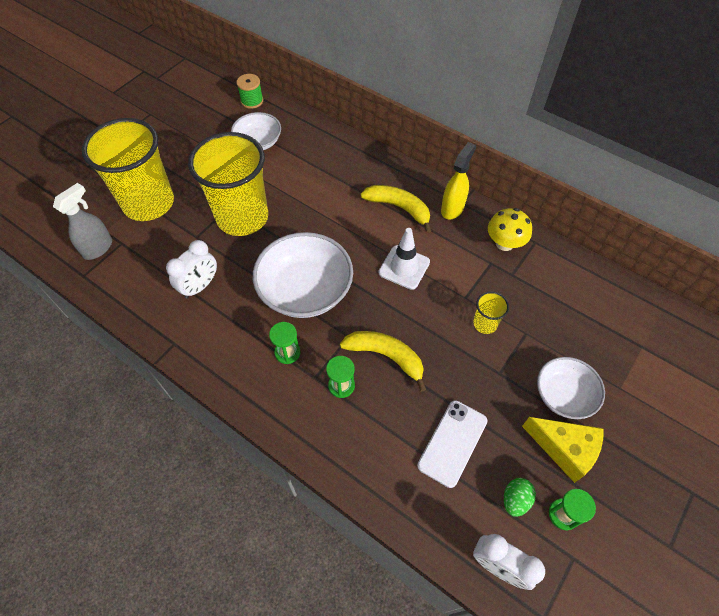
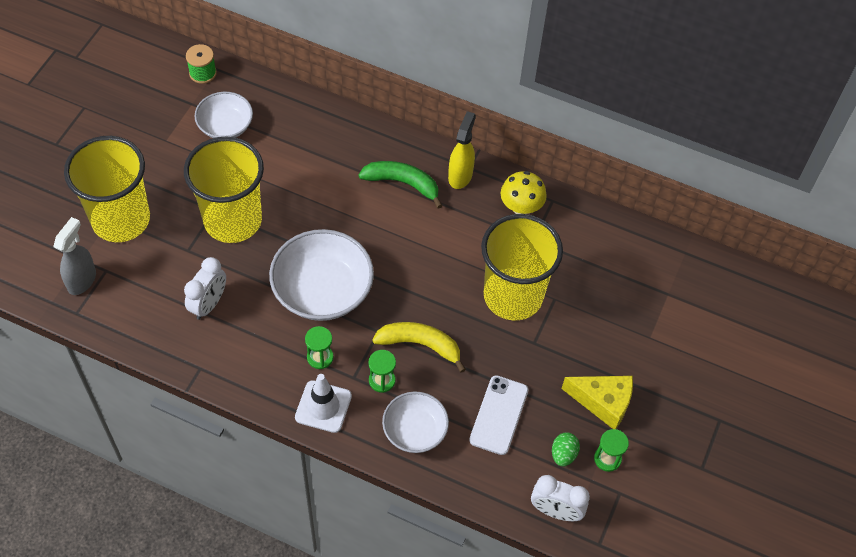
camera: 15 degrees left, 0 degrees up
yellow banana [360,185,431,233] -> green banana [358,161,443,209]
white traffic cone [378,228,430,290] -> white traffic cone moved to [295,374,352,433]
yellow cup [473,291,509,334] -> yellow cup [481,214,563,320], size x2.43
white bowl [537,357,605,419] -> white bowl moved to [382,391,449,453]

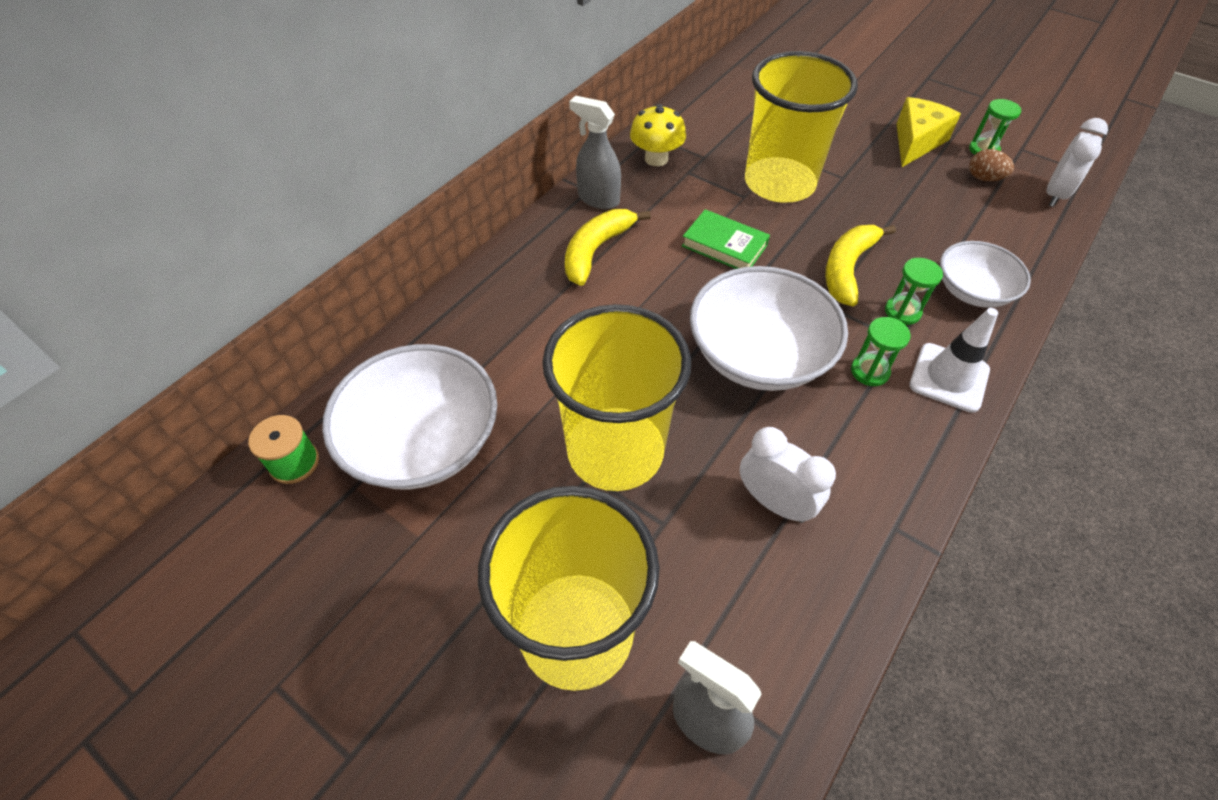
camera: 75 degrees left, 5 degrees down
white bowl [194,92,253,138] -> white bowl [322,344,497,489], size x1.65
green banana [358,161,443,209] -> yellow banana [565,209,651,286]
yellow spray bottle [448,111,476,189] -> grey spray bottle [569,95,621,209]
white phone [469,375,529,455] -> none
green egg [552,432,580,466] -> brown egg [969,149,1014,181]
none -> green book [682,209,770,269]

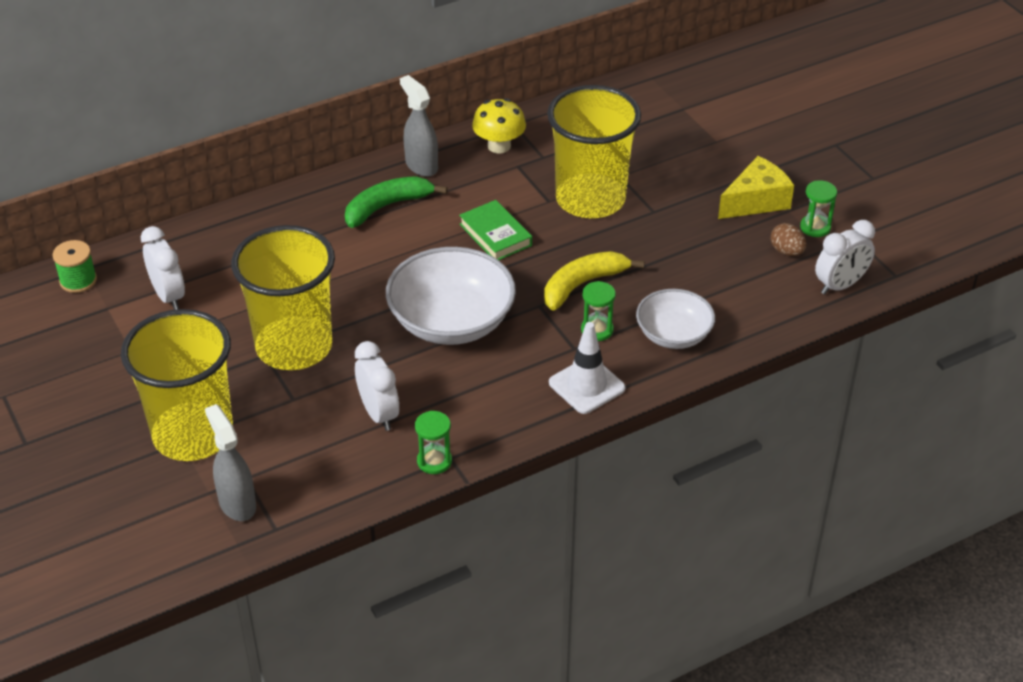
camera: 25 degrees right, 10 degrees down
white bowl [322,344,497,489] -> white clock [141,226,185,310]
yellow banana [565,209,651,286] -> green banana [345,176,448,228]
green hourglass [851,317,911,386] -> green hourglass moved to [415,411,452,474]

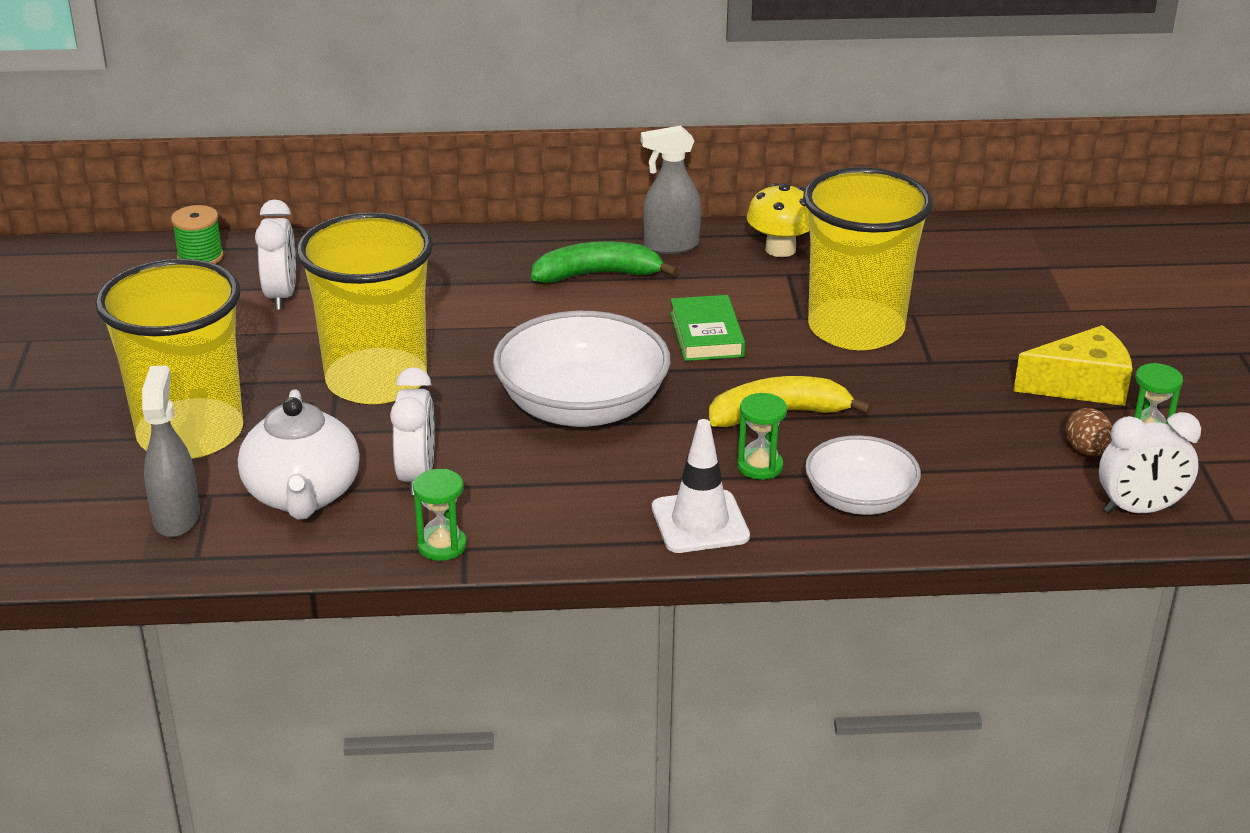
camera: 25 degrees right, 10 degrees down
grey spray bottle [400,75,438,177] -> grey spray bottle turned 90 degrees counterclockwise [641,125,701,254]
none -> white teapot [238,389,360,520]

